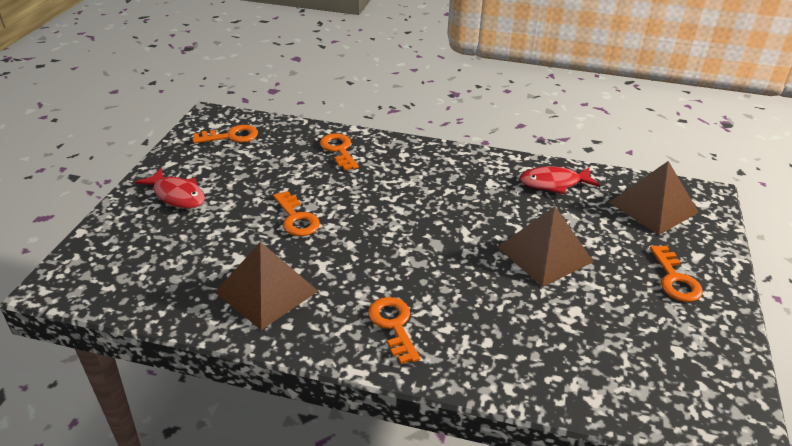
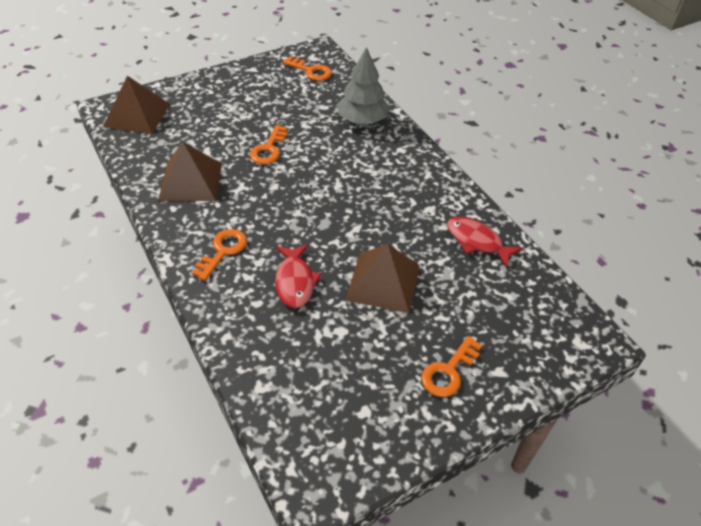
camera: 45 degrees right, 10 degrees up
red fish [135,168,205,209] -> red fish moved to [275,244,321,308]
orange key [320,133,359,170] -> grey tree [337,47,390,124]
brown pyramid [609,161,699,235] -> brown pyramid moved to [103,76,170,134]

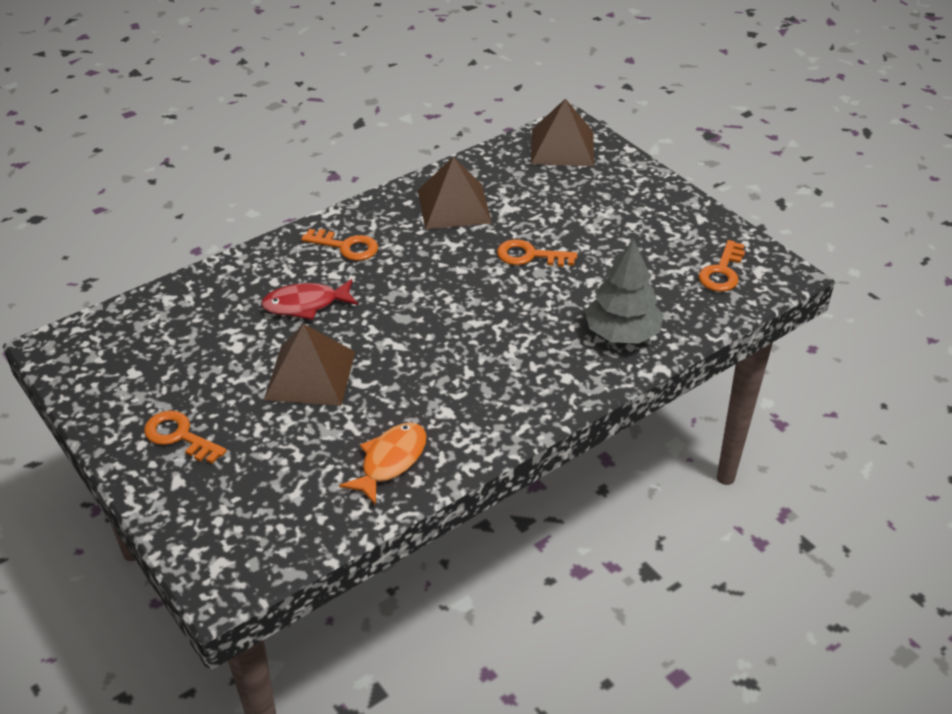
camera: 85 degrees right, 5 degrees down
red fish [447,216,523,268] -> orange fish [339,422,427,505]

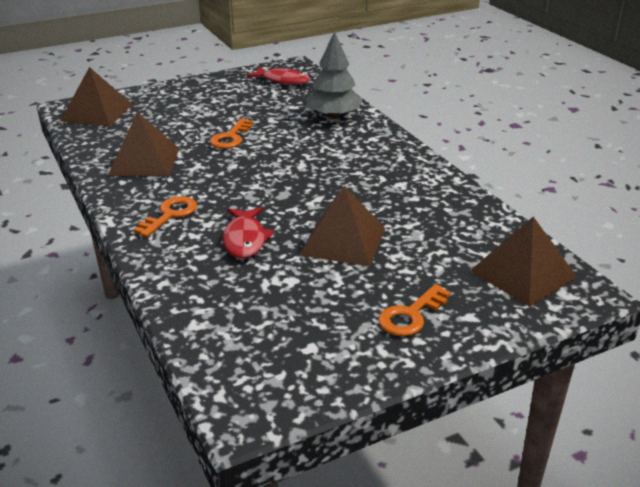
camera: 80 degrees left, 10 degrees down
orange fish [339,422,427,505] -> none
orange key [698,240,745,292] -> red fish [247,67,310,85]
none -> brown pyramid [470,217,577,307]

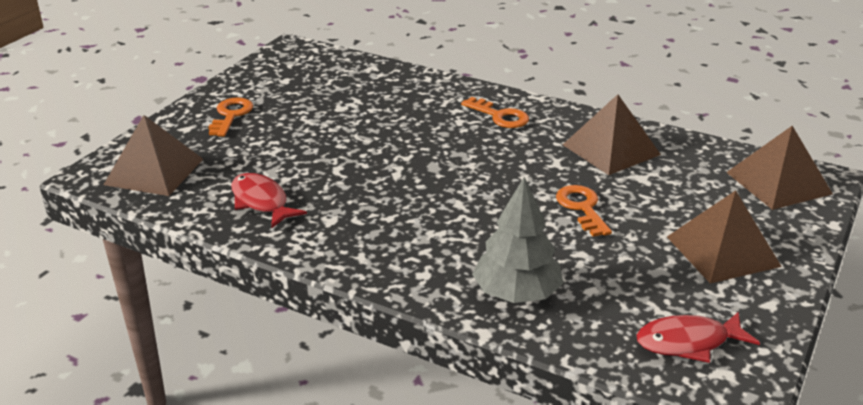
camera: 145 degrees right, 0 degrees up
orange key [134,196,197,237] -> orange key turned 45 degrees counterclockwise [461,97,529,128]
red fish [223,207,275,259] -> red fish moved to [231,173,307,228]
brown pyramid [300,186,385,267] -> brown pyramid moved to [667,190,782,284]

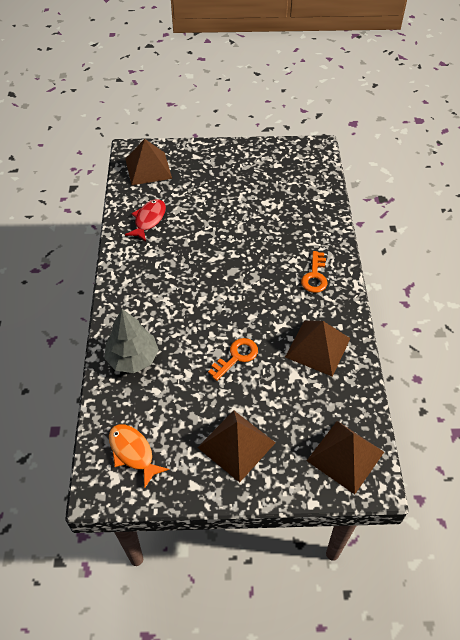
camera: 60 degrees right, 20 degrees up
orange key [208,97,253,137] -> none
red fish [636,312,760,363] -> orange fish [109,424,169,488]

